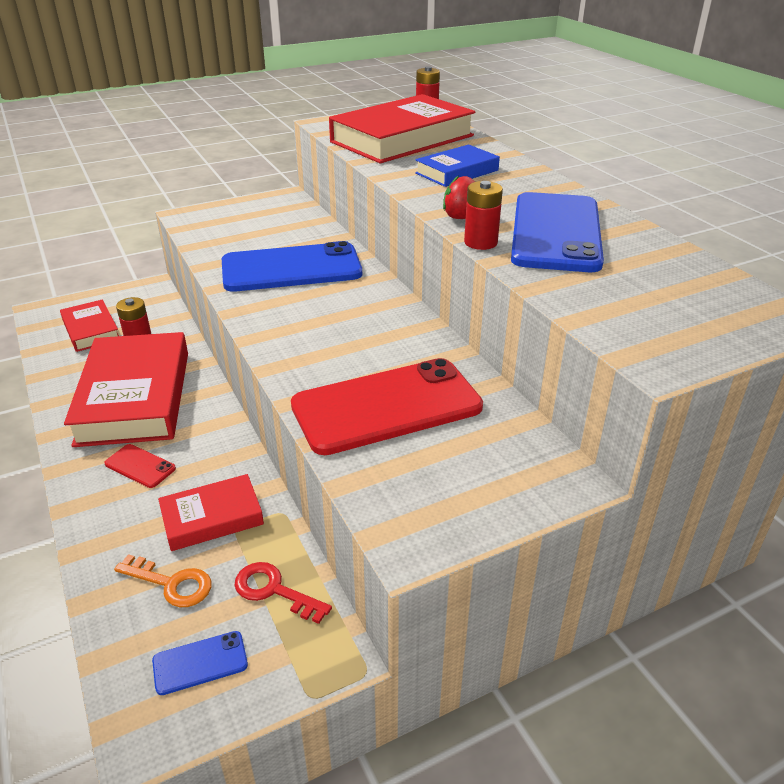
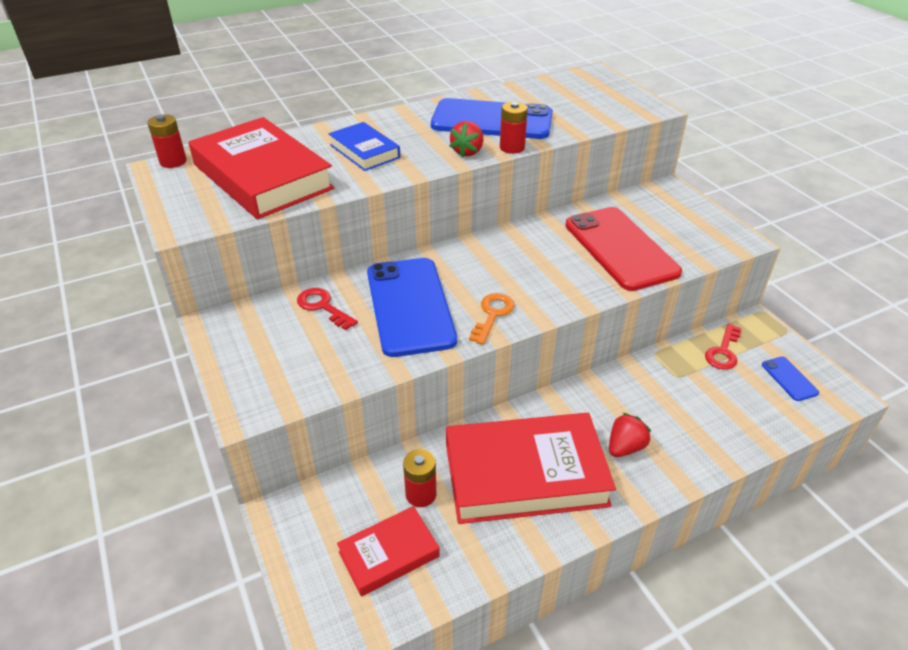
camera: 90 degrees left, 5 degrees up
red phone [104,444,176,488] -> red strawberry [609,413,651,457]
orange key [114,554,212,607] -> orange key moved to [469,293,515,345]
red book [158,474,264,551] -> none
none -> red key [297,288,358,330]

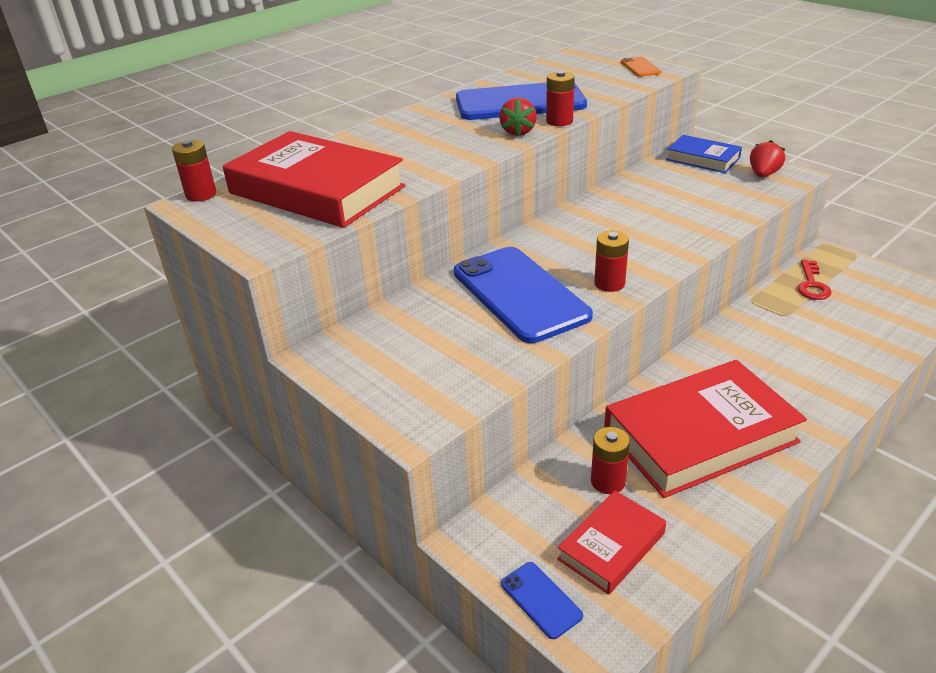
camera: 15 degrees left, 5 degrees down
red key [297,288,358,330] -> none
blue book [329,122,400,171] -> blue book moved to [666,135,742,173]
orange key [469,293,515,345] -> red battery [594,231,629,292]
red phone [565,207,682,291] -> none
red strawberry [609,413,651,457] -> red strawberry moved to [750,140,785,177]
blue phone [762,356,819,401] -> blue phone moved to [501,562,583,639]
none -> orange phone [621,57,661,77]

